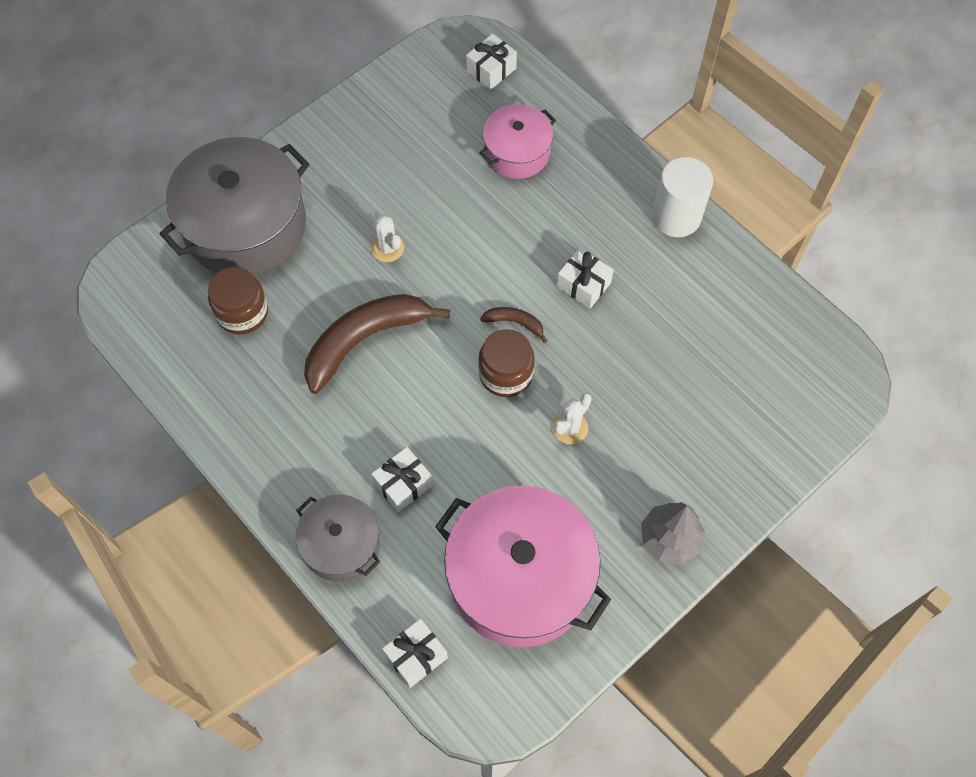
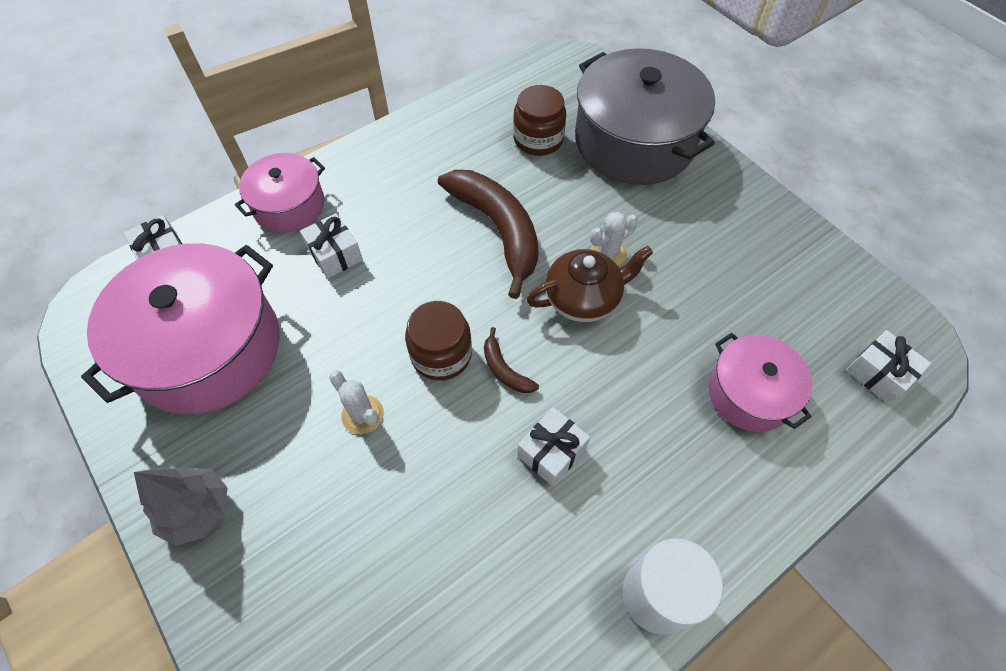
camera: 95 degrees right, 5 degrees down
grey pot [295,494,380,582] -> pink pot [235,153,325,233]
brown banana [480,307,547,343] -> brown banana turned 120 degrees clockwise [484,327,539,393]
none -> brown teapot [526,246,653,322]

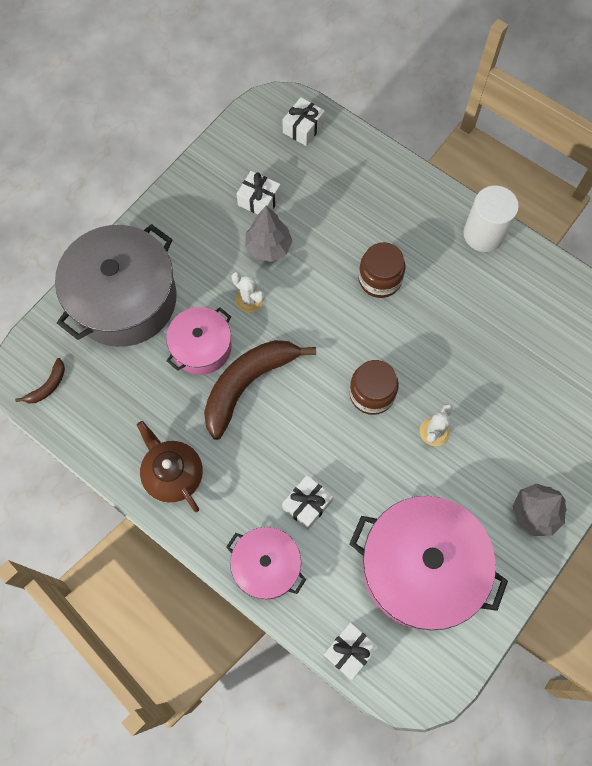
camera: 105 degrees left, 10 degrees up
brown banana [484,327,539,393] -> brown banana moved to [15,358,65,403]
brown jar [513,85,566,156] -> brown jar moved to [359,242,405,298]
white gift [517,407,590,487] -> white gift moved to [237,171,281,214]
brown teapot [526,246,653,322] -> brown teapot moved to [137,421,203,512]
pink pot [708,333,812,432] -> pink pot moved to [166,307,232,375]
none -> grey tree [245,206,292,262]

